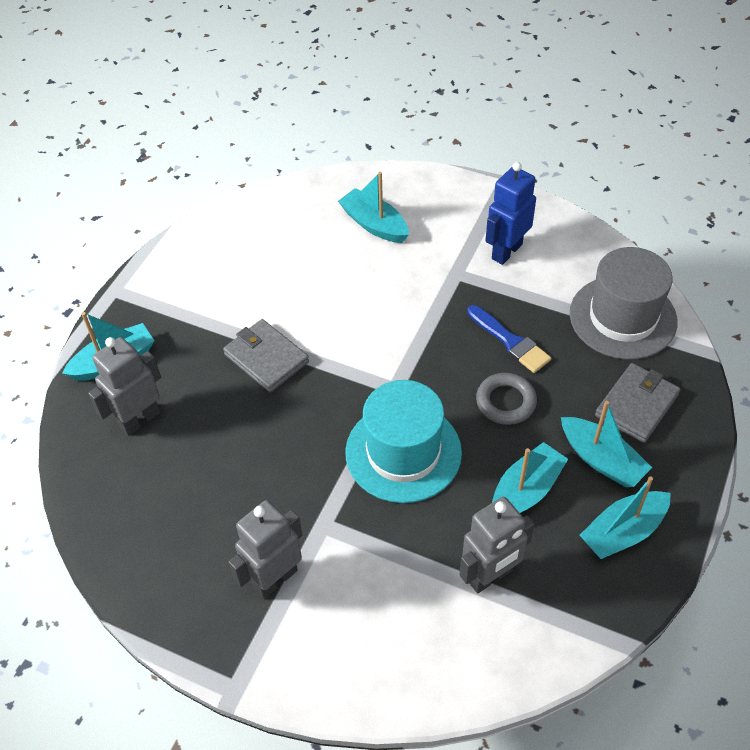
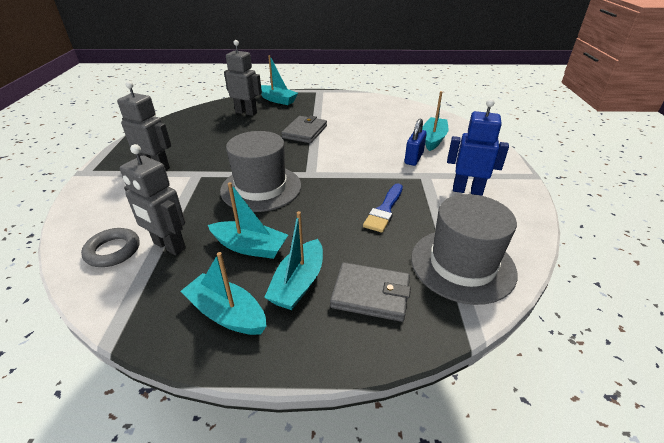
camera: 65 degrees right, 15 degrees down
turquoise hat [345,380,462,503] -> grey hat [220,131,301,212]
grey ring [476,373,537,425] -> grey ring moved to [81,228,140,267]
none -> blue padlock [404,119,427,166]

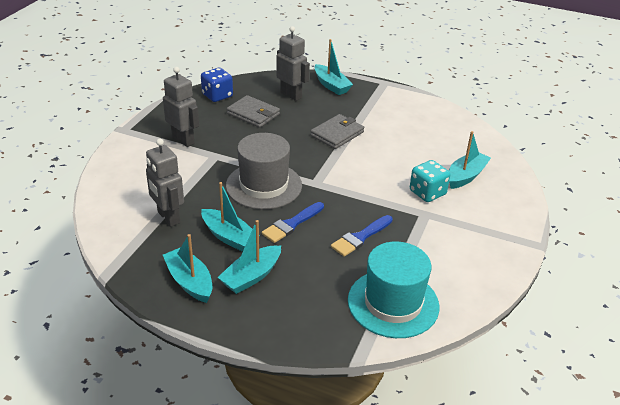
camera: 20 degrees right, 0 degrees up
grey ring [81,228,140,267] -> none
grey wallet [330,262,411,322] -> grey wallet moved to [227,95,280,128]
blue padlock [404,119,427,166] -> turquoise dice [410,160,450,202]
grey hat [411,194,517,305] -> turquoise hat [348,242,439,338]
blue robot [447,99,509,196] -> none
none -> blue dice [201,68,233,102]
none -> blue brush [262,202,324,243]

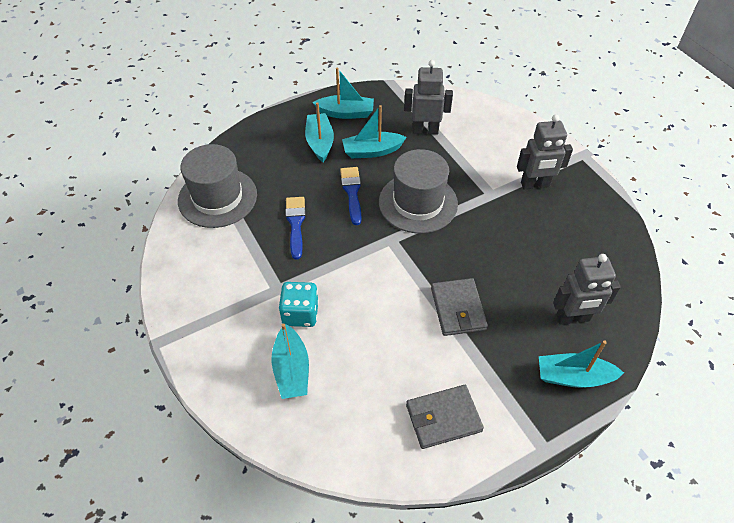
camera: 130 degrees right, 15 degrees up
blue dice [201,68,233,102] -> none
grey wallet [227,95,280,128] -> grey wallet moved to [406,385,484,449]
turquoise hat [348,242,439,338] -> grey hat [178,144,257,228]

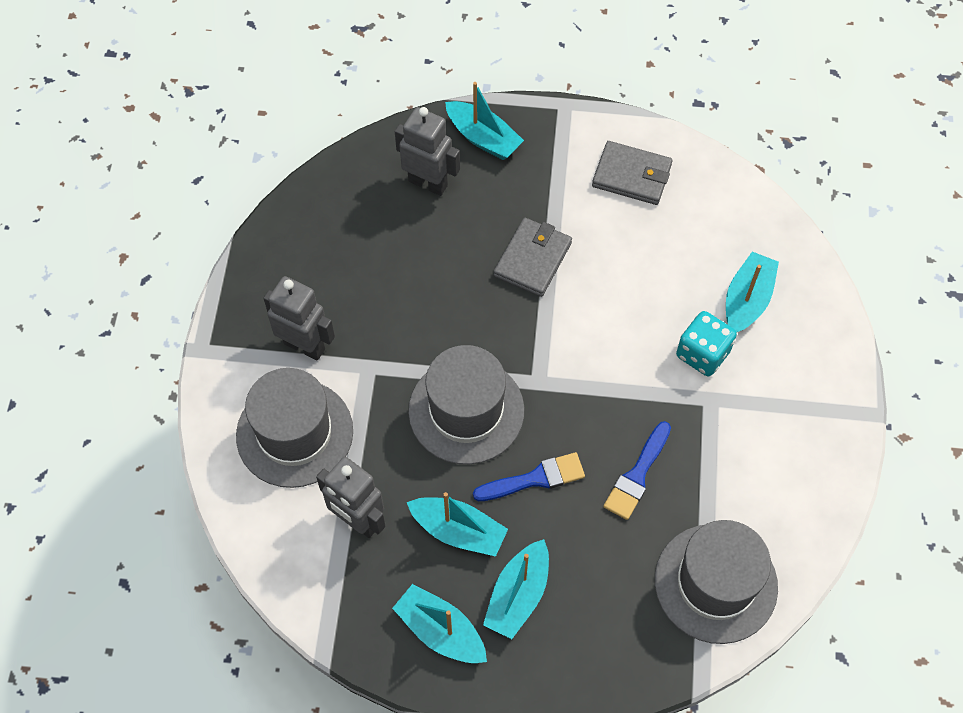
camera: 145 degrees left, 10 degrees up
blue brush [340,167,362,225] -> blue brush turned 135 degrees counterclockwise [473,452,585,501]
none -> grey hat [236,368,353,488]

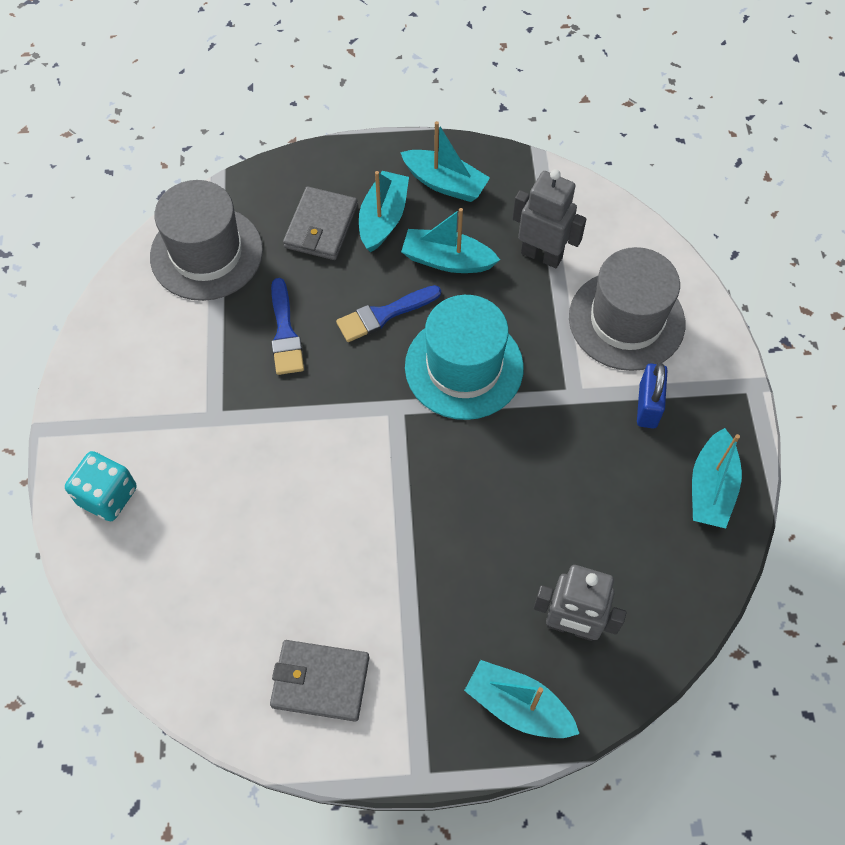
camera: 170 degrees right, 0 degrees up
grey robot [263,276,335,361] -> blue padlock [637,363,668,428]
grey hat [408,345,524,464] -> turquoise hat [405,295,524,420]
grey wallet [494,218,572,297] -> grey wallet moved to [283,186,358,260]
blue brush [603,421,671,520] -> blue brush turned 150 degrees clockwise [271,278,304,375]
turquoise dice [676,311,737,376] -> turquoise dice moved to [65,451,137,521]
turquoise boat [726,252,779,333] -> turquoise boat moved to [692,428,742,529]

